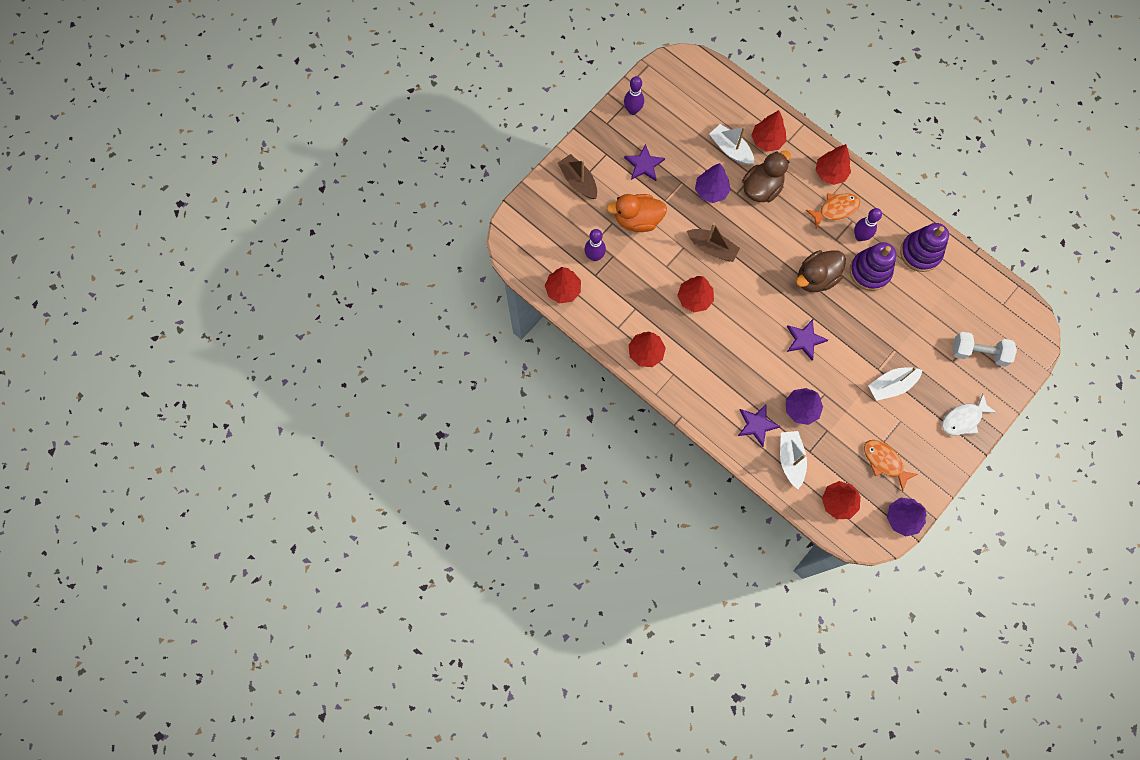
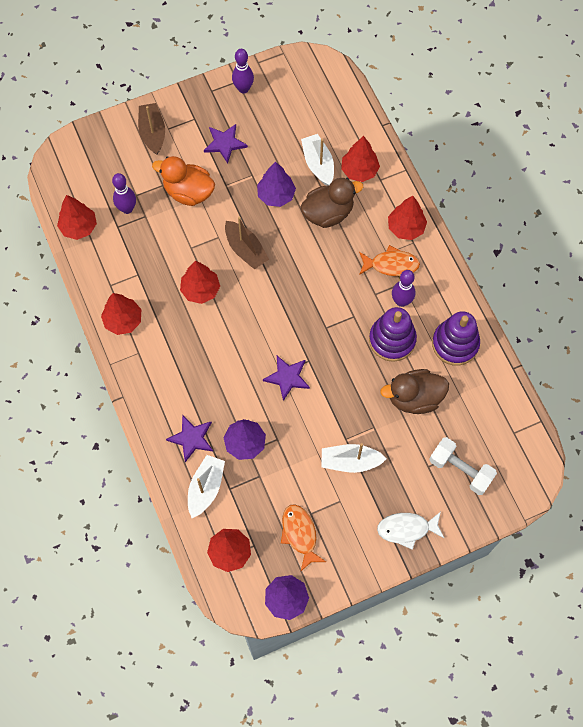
camera: 25 degrees right, 5 degrees down
brown duck [796,250,846,292] -> brown duck moved to [380,369,449,414]

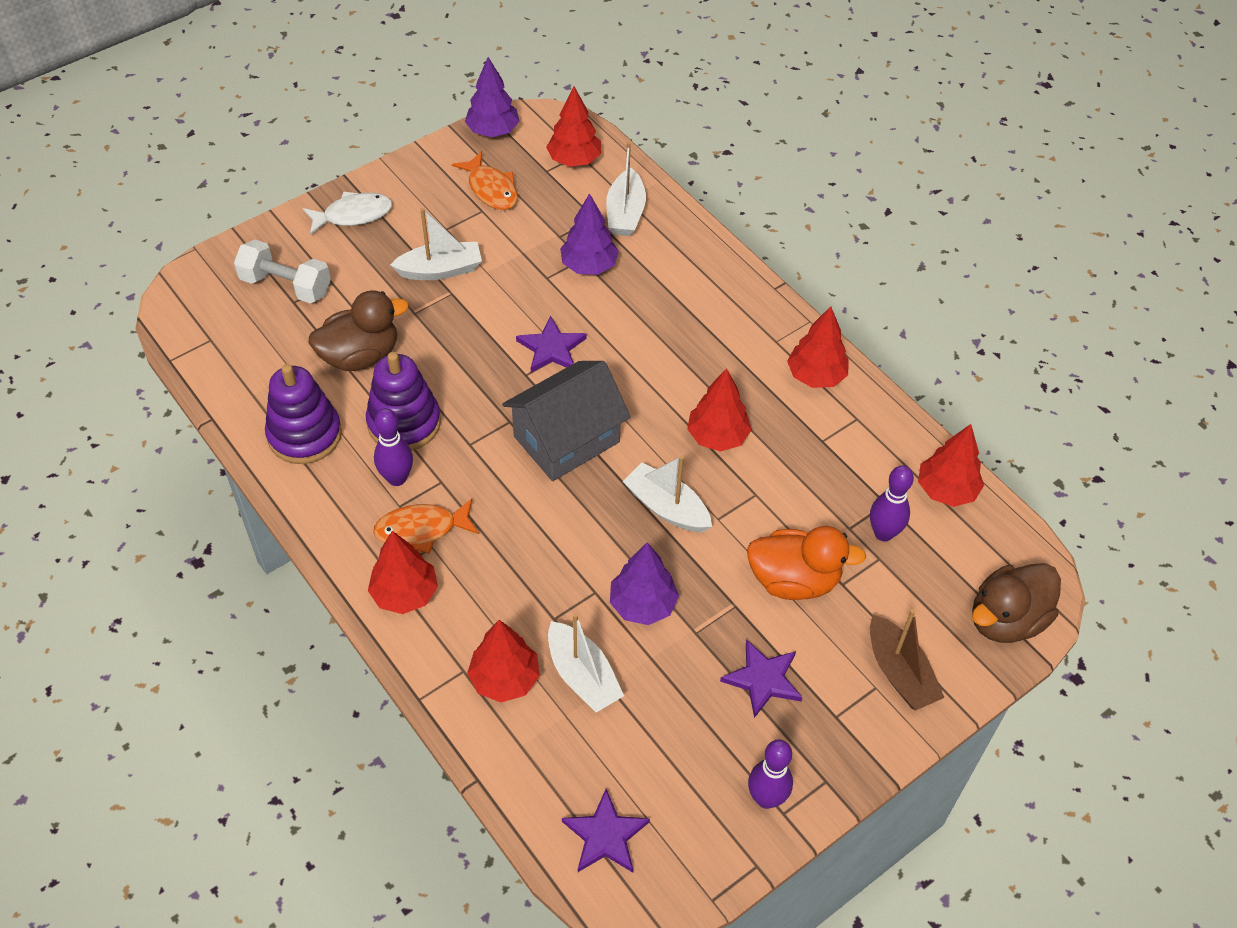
camera: 165 degrees right, 15 degrees down
purple star [166,415,213,462] -> purple star moved to [562,789,650,873]
brown boat [225,217,269,270] -> white boat [623,456,712,532]
brown duck [301,178,363,228] -> brown duck moved to [972,563,1061,643]
none -> grey house [502,361,631,481]

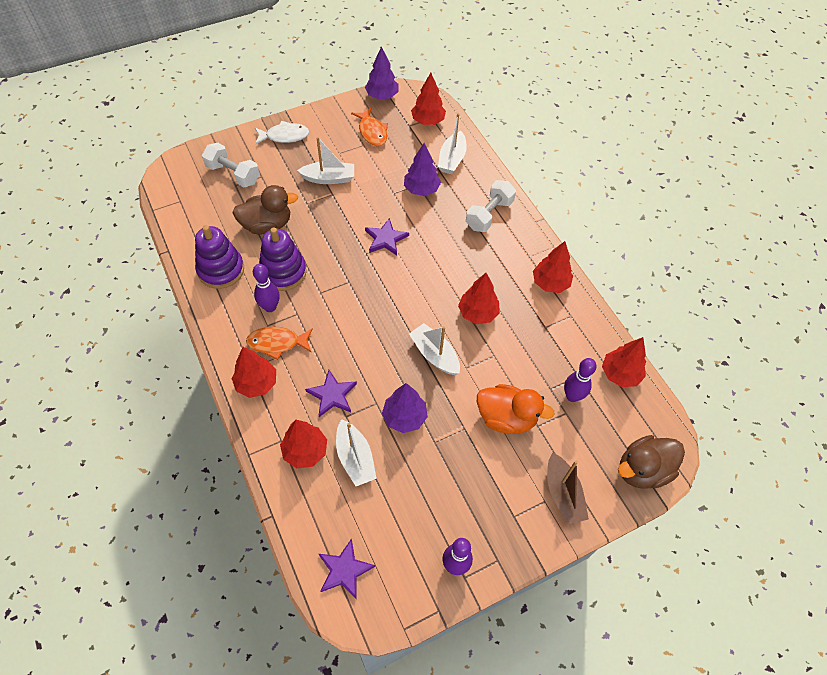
camera: 10 degrees right, 5 degrees up
grey house [502,361,631,481] -> none
purple star [720,639,802,718] -> purple star moved to [305,370,357,417]
none -> white dumbbell [466,180,516,232]

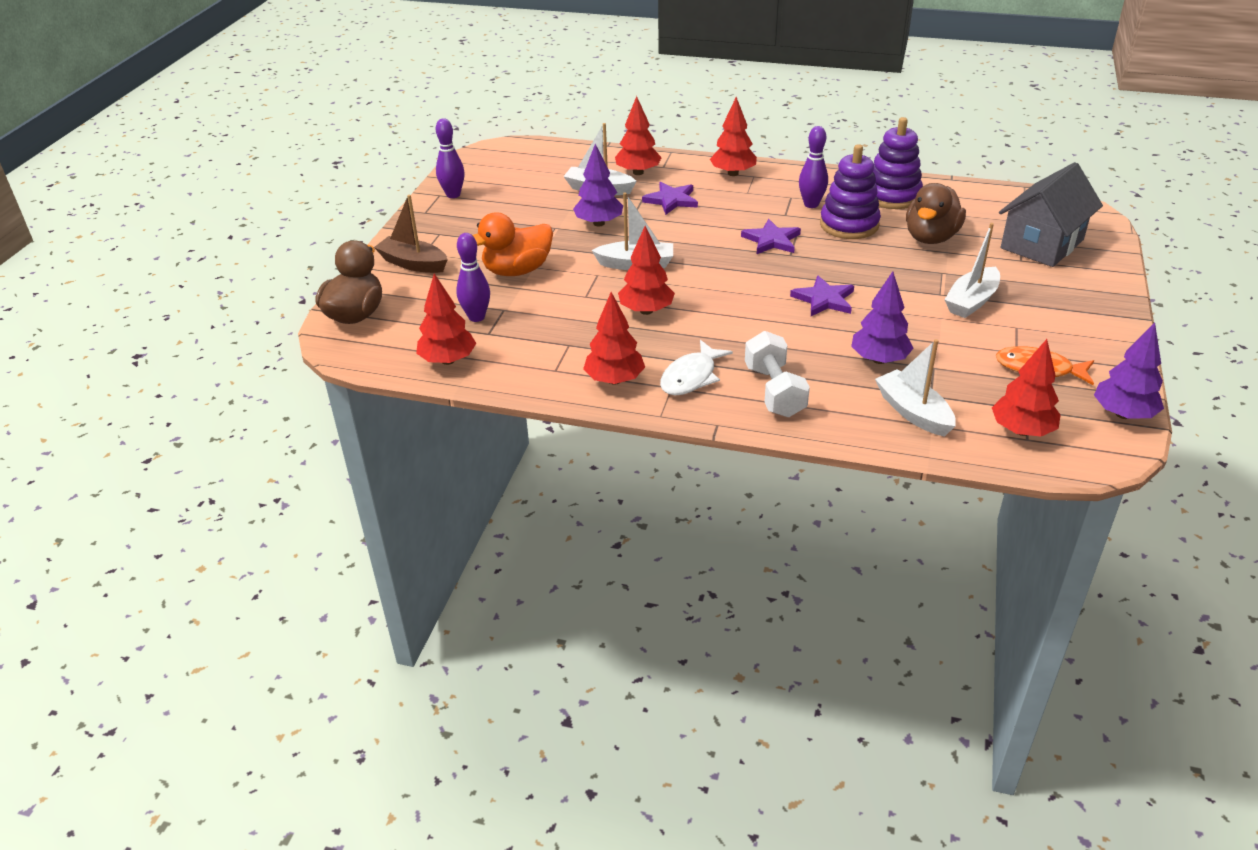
camera: 135 degrees right, 20 degrees down
white dumbbell [202,143,260,187] -> grey house [999,162,1103,267]
orange fish [246,327,313,360] -> none
white fish [255,121,309,145] -> white fish moved to [660,340,733,395]
purple star [319,538,375,600] -> purple star moved to [741,219,801,254]

